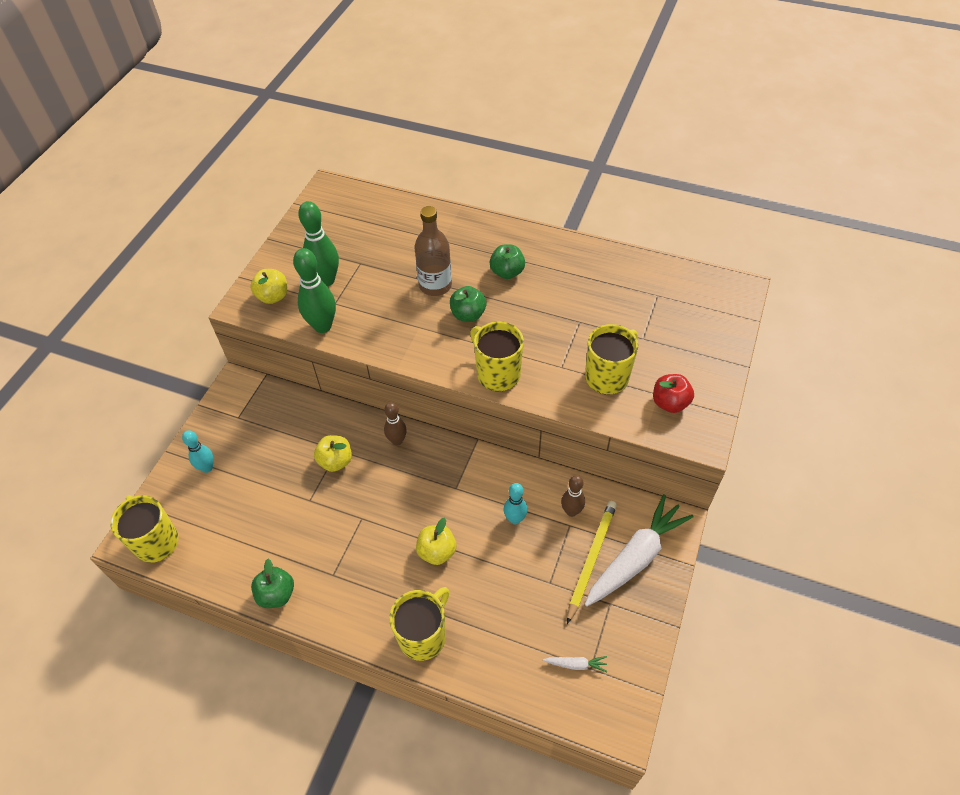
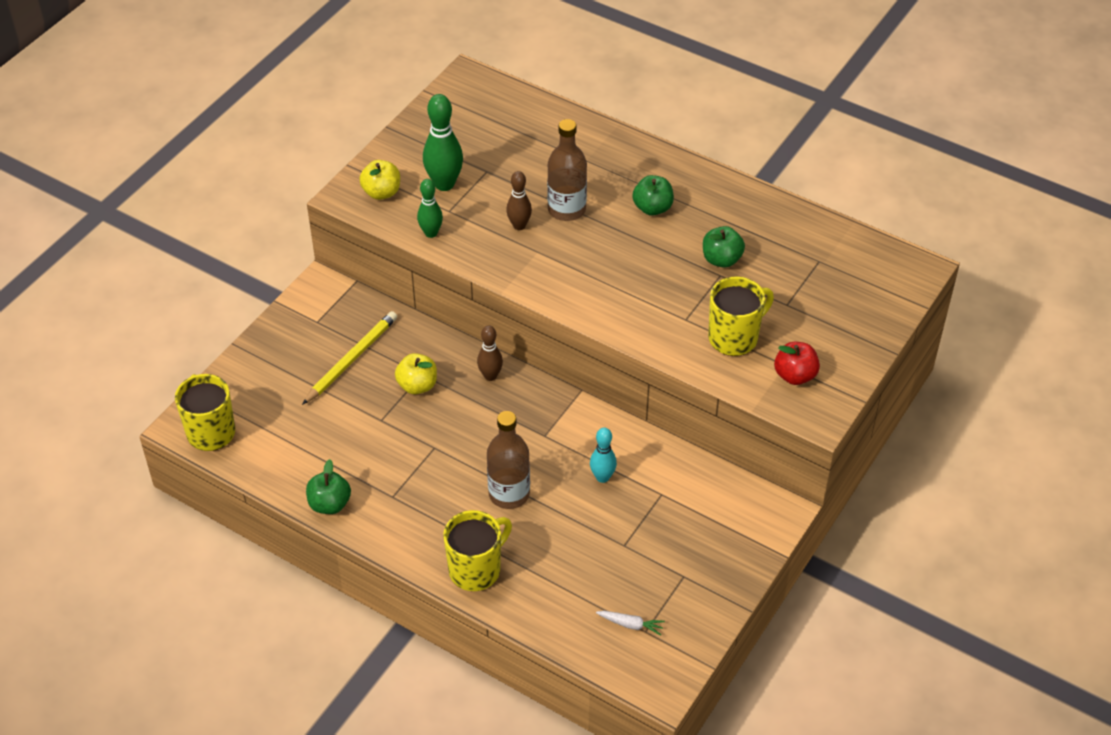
camera: 10 degrees right, 5 degrees down
turquoise bowling pin [182,430,214,473] -> none
green bowling pin [293,248,336,333] -> green bowling pin [417,179,443,238], size x0.62
yellow apple [416,518,456,565] -> brown bottle [487,411,530,509]
green apple [450,286,487,322] -> green apple moved to [703,226,745,268]
yellow mug [470,321,524,391] -> none
brown bowling pin [561,475,585,517] -> brown bowling pin moved to [506,171,532,230]
yellow pencil [567,501,617,624] -> yellow pencil moved to [302,311,397,405]
white carrot [585,494,693,607] -> none

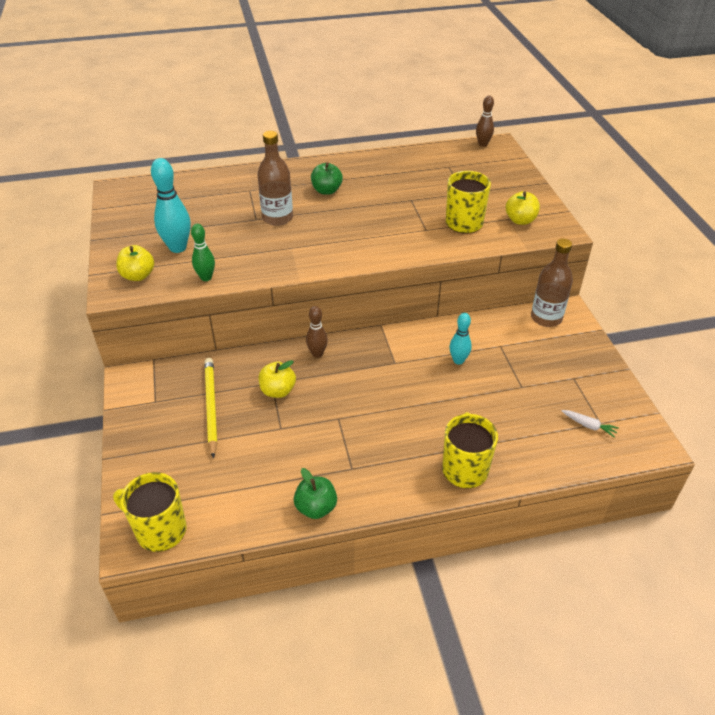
camera: 45 degrees left, 5 degrees down
green bowling pin [423,94,463,191] -> turquoise bowling pin [151,158,191,253]
brown bottle [487,411,530,509] -> brown bottle moved to [531,239,573,327]
brown bowling pin [506,171,532,230] -> brown bowling pin moved to [476,96,494,147]
white carrot [596,611,665,636] -> white carrot turned 60 degrees clockwise [561,410,619,438]
green apple [703,226,745,268] -> none
red apple [774,342,820,385] -> yellow apple [506,191,540,225]

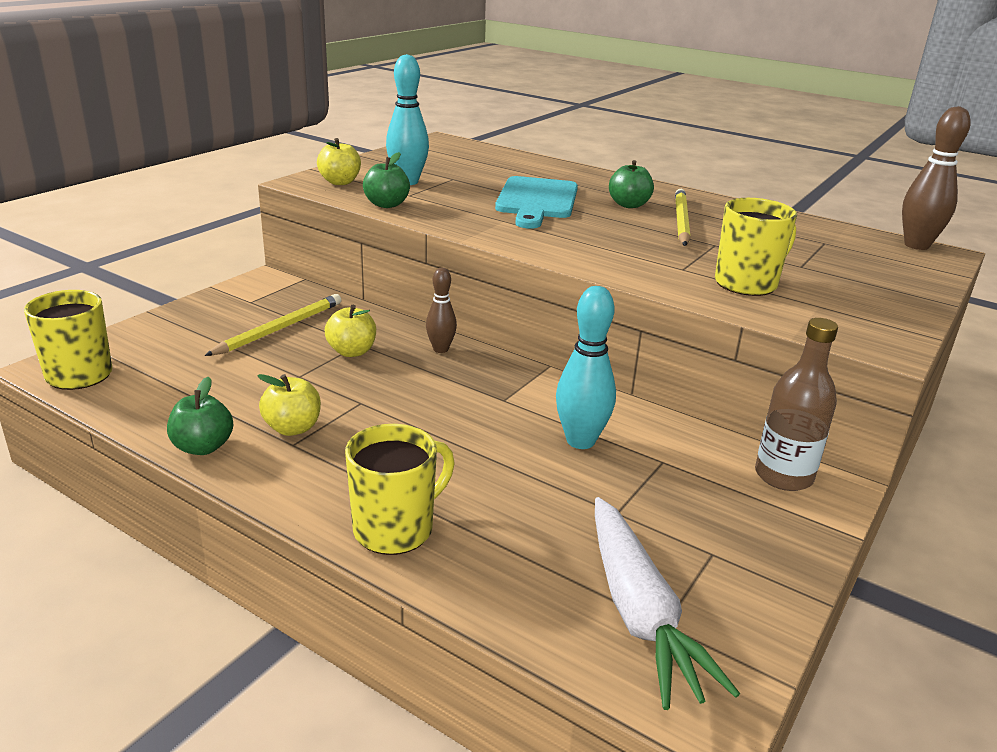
camera: 45 degrees right, 15 degrees down
green bowling pin [191,224,215,281] -> green apple [363,152,410,208]
brown bottle [258,131,293,226] -> turquoise cutting board [495,176,578,229]
turquoise bowling pin [450,313,472,365] -> turquoise bowling pin [556,286,616,449], size x1.62
brown bowling pin [476,96,494,147] -> brown bowling pin [902,106,971,250], size x1.62
yellow apple [506,191,540,225] -> yellow apple moved to [257,374,321,436]
white carrot [561,410,619,438] -> white carrot [595,497,740,710], size x2.49
none -> yellow pencil [675,189,690,246]

